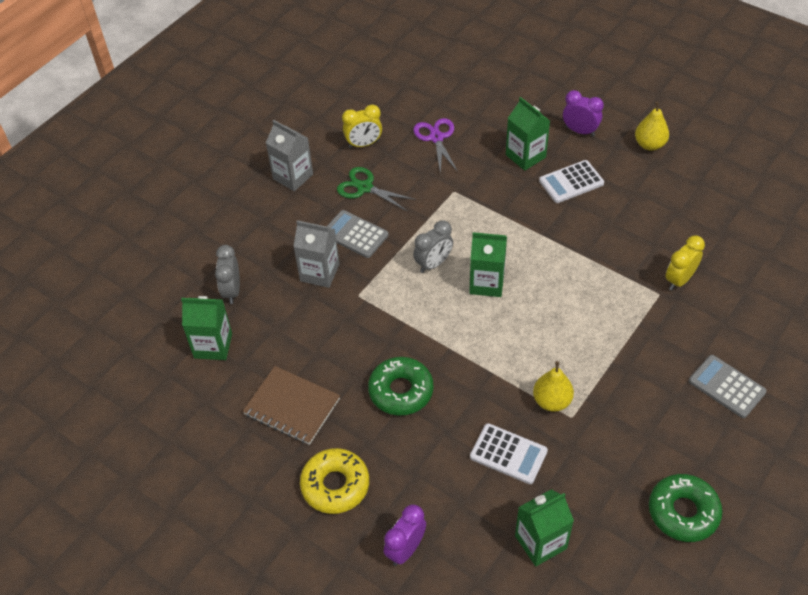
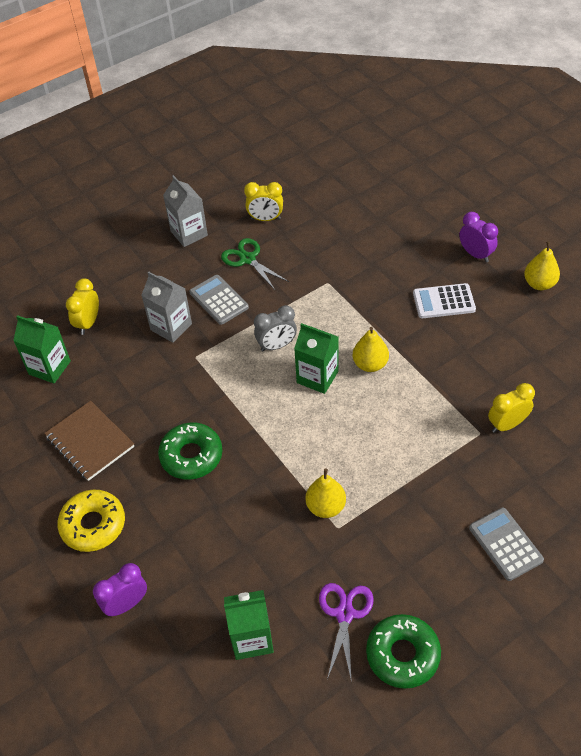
camera: 20 degrees right, 0 degrees up
grey clock [215,245,240,304] -> yellow clock [66,278,99,335]
purple scissors [413,118,458,174] -> purple scissors moved to [319,583,374,683]
white calculator [470,423,548,484] -> none
green carton [506,97,550,171] -> none
none -> yellow pear [353,327,389,372]

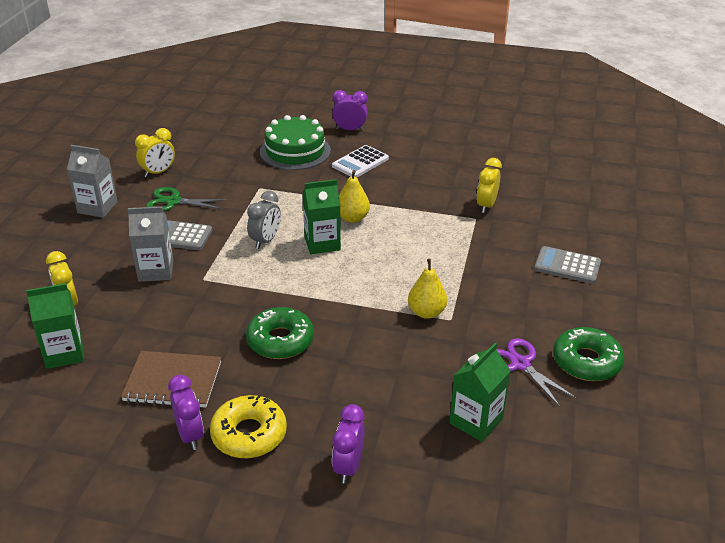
camera: 45 degrees left, 15 degrees down
yellow pear [524,241,560,290] -> none
none -> purple clock [168,375,204,450]
none -> green cake [260,115,331,170]

